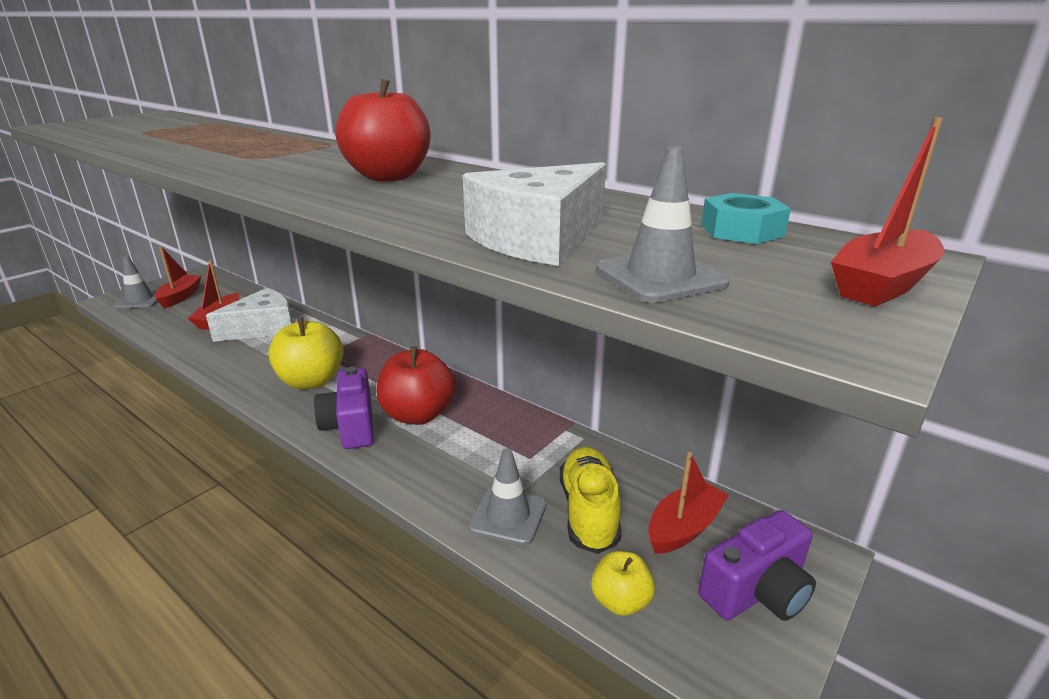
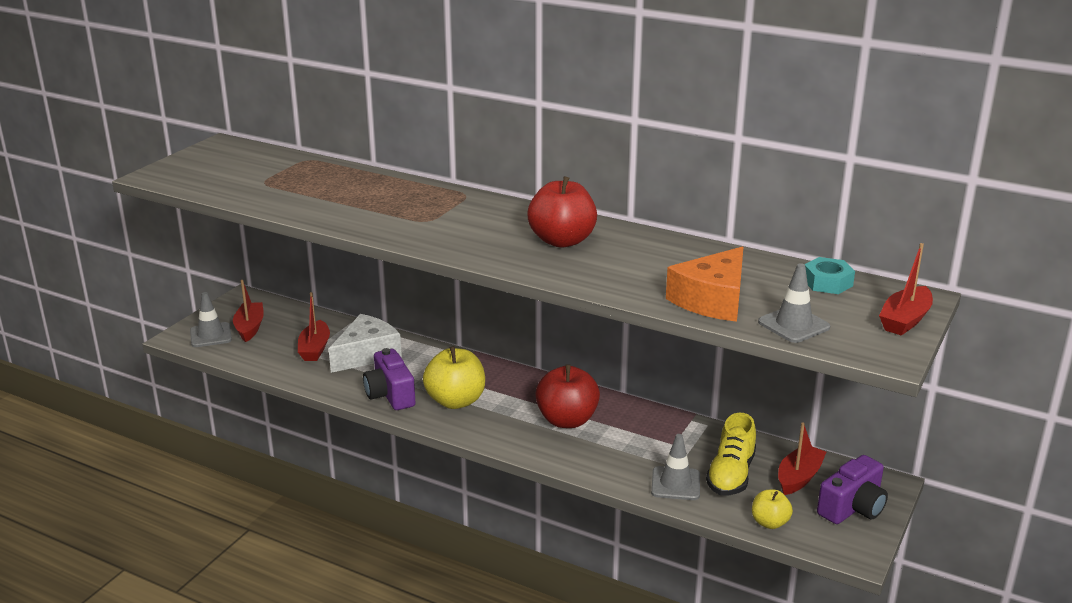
camera: 10 degrees left, 0 degrees up
purple camera [314,367,374,449] -> purple camera moved to [363,348,416,410]
white cheese [463,162,606,266] -> orange cheese [666,247,743,322]
yellow shoe [560,447,621,554] -> yellow shoe turned 150 degrees counterclockwise [706,413,756,495]

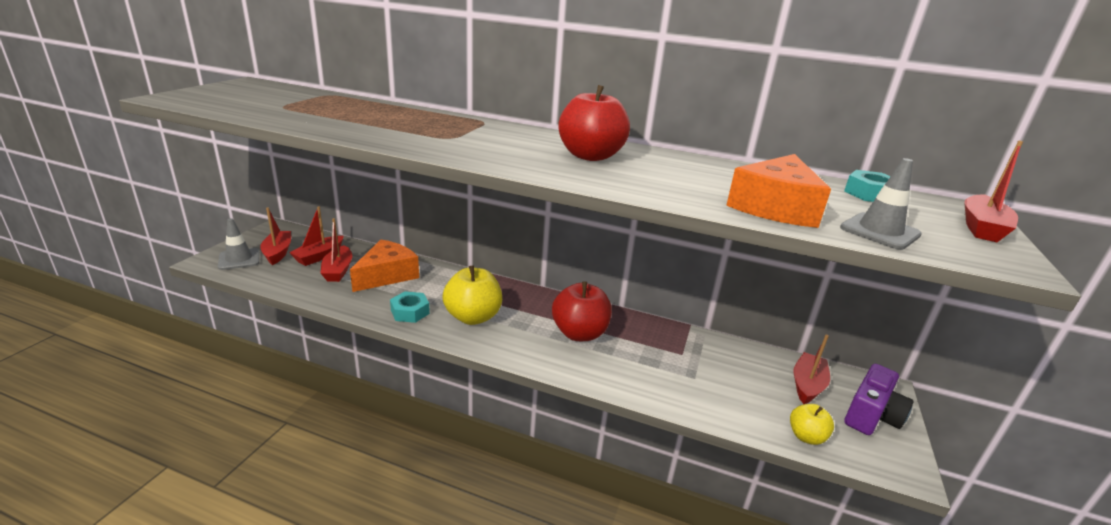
camera: 10 degrees left, 0 degrees up
white cheese [329,314,402,373] -> orange cheese [350,240,419,292]
purple camera [363,348,416,410] -> turquoise nut [390,291,430,323]
grey traffic cone [651,434,700,500] -> none
yellow shoe [706,413,756,495] -> none
none -> red boat [289,206,344,266]

